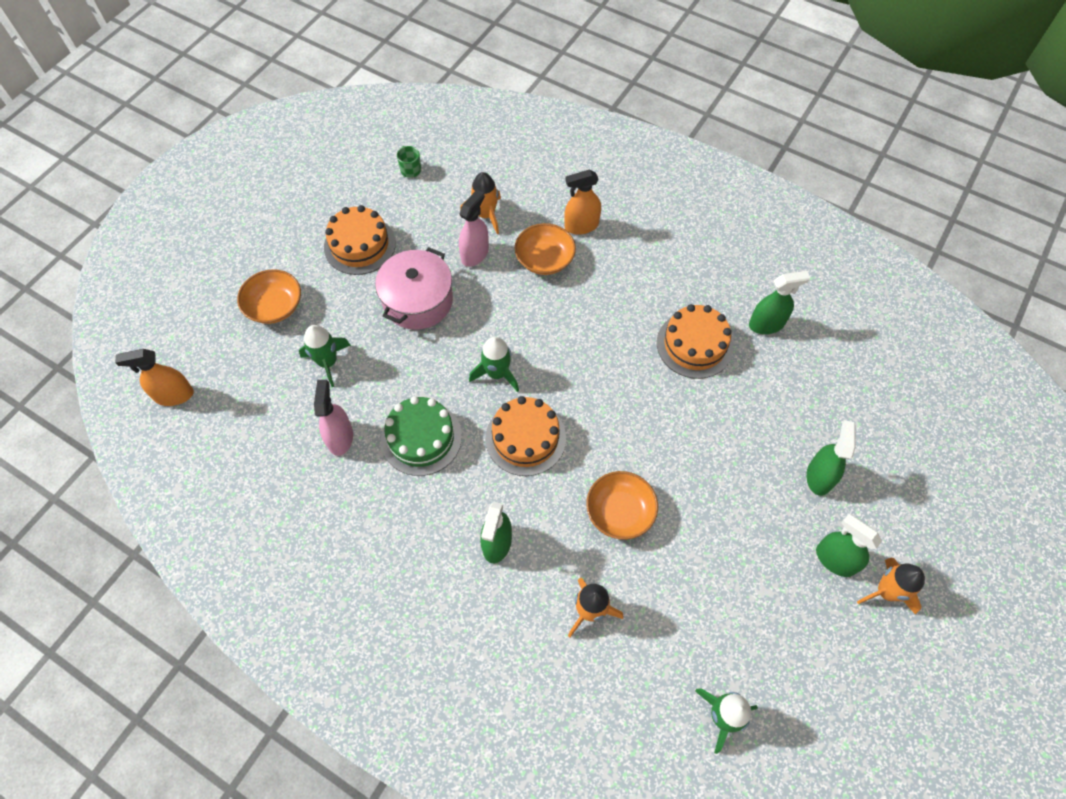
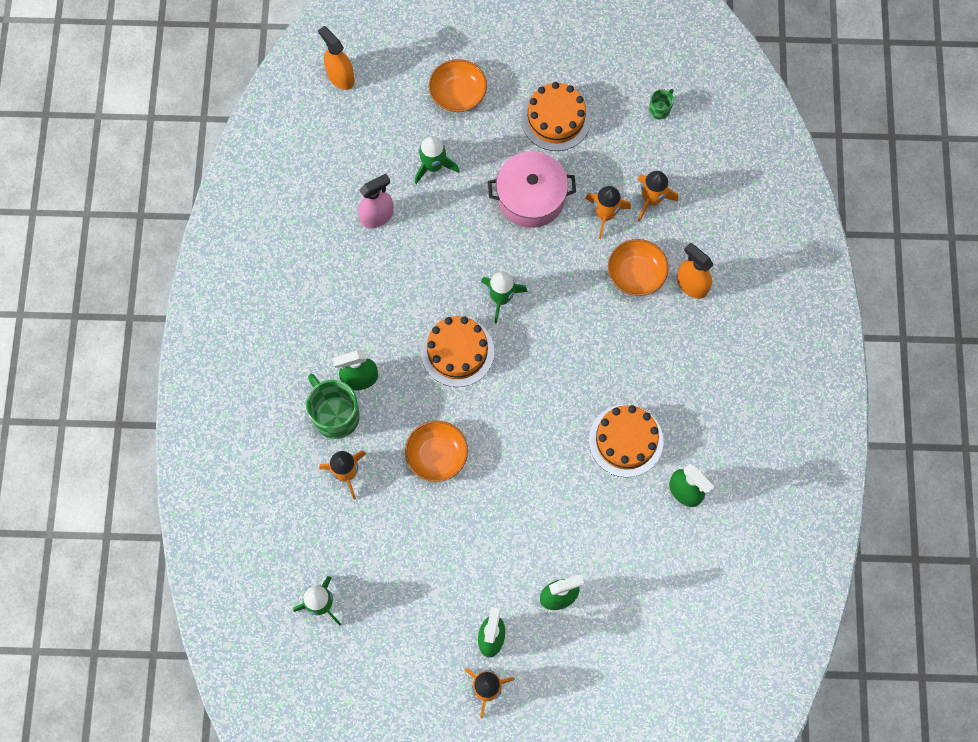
camera: 60 degrees right, 10 degrees up
green cake [381,396,462,476] -> none
pink spray bottle [459,189,489,267] -> orange rocket [585,186,631,239]
none -> green mug [306,374,360,439]

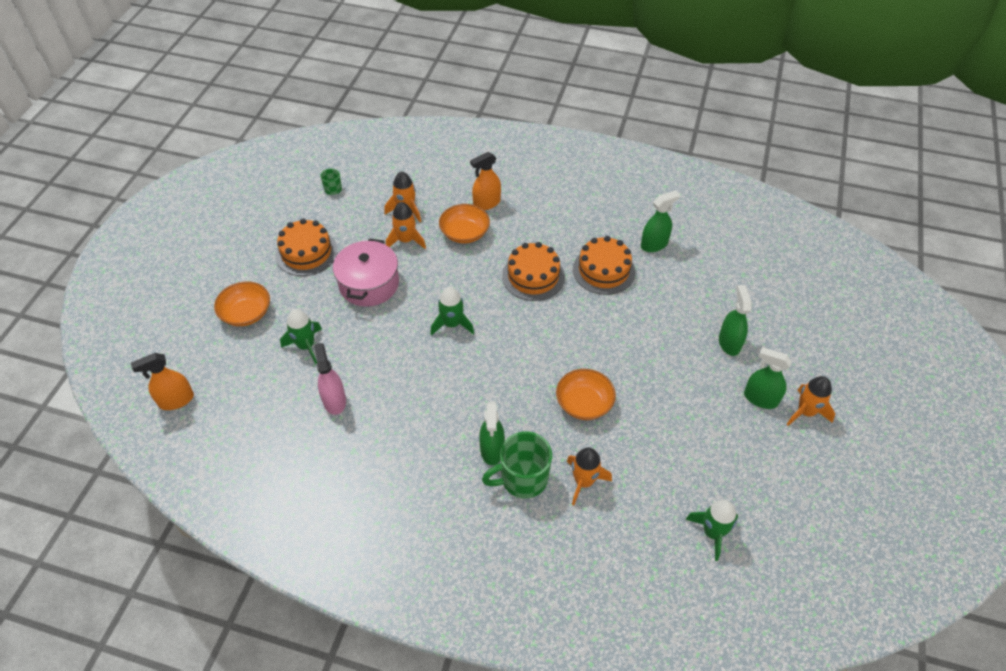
camera: 75 degrees left, 20 degrees down
orange cake [421,316,494,387] -> orange cake moved to [502,242,565,301]

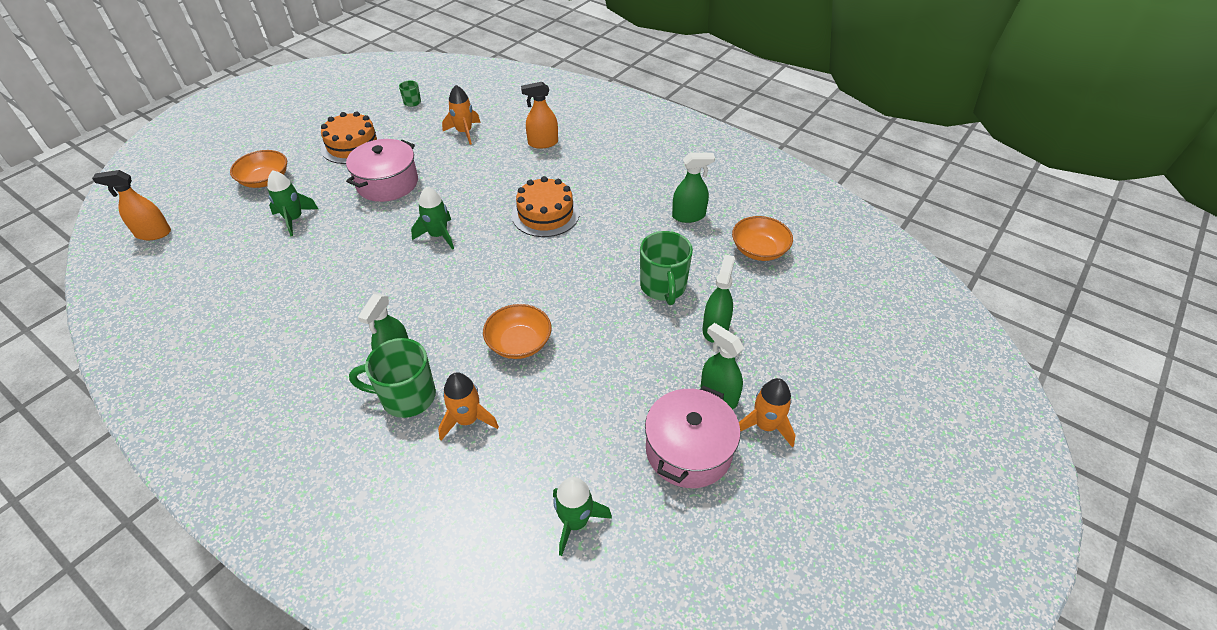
camera: 20 degrees right, 5 degrees down
pink spray bottle [314,343,346,415] -> none
orange rocket [386,202,426,249] -> none
orange bowl [439,204,490,243] -> orange bowl moved to [732,216,793,261]
orange cake [573,236,635,295] -> none
none -> green mug [640,231,693,305]
none -> pink pot [645,386,741,488]

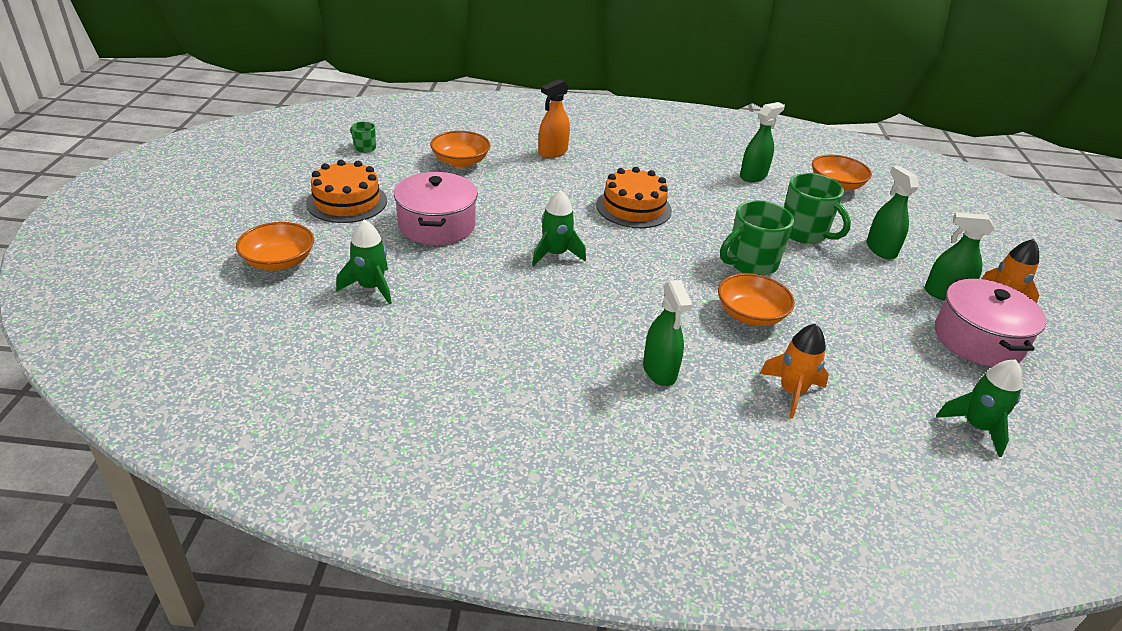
camera: 35 degrees left, 10 degrees down
orange spray bottle [92,170,171,240] -> none
green mug [349,338,436,418] -> green mug moved to [720,200,794,276]
orange rocket [442,85,481,145] -> orange bowl [430,131,491,167]

